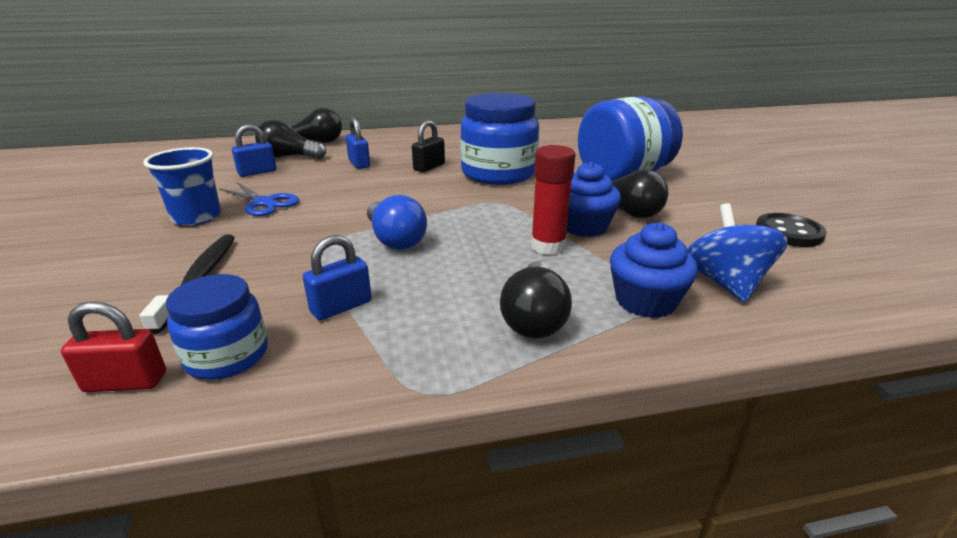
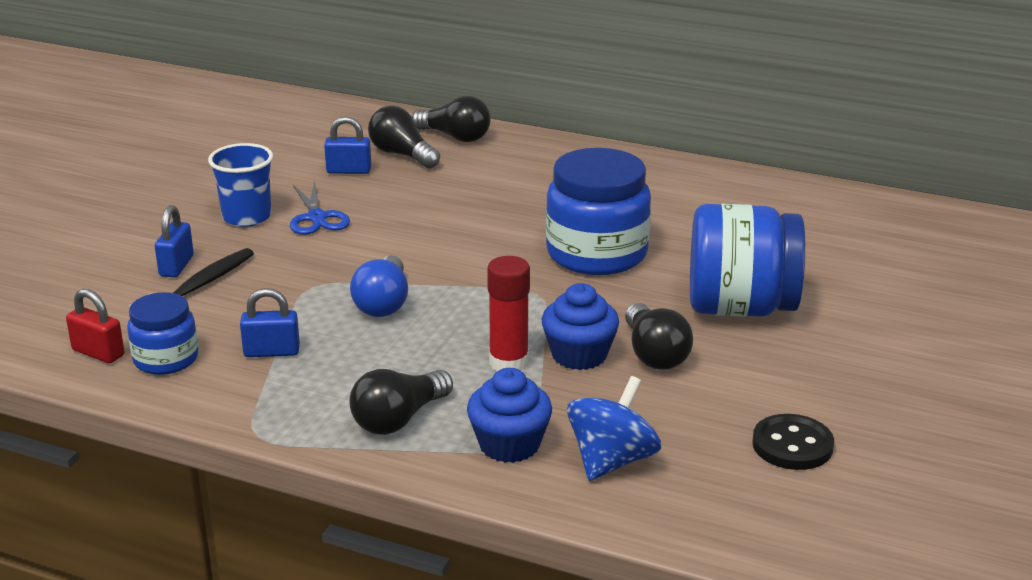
camera: 35 degrees right, 0 degrees up
blue padlock [346,117,370,169] -> blue padlock moved to [155,205,194,277]
black padlock [412,120,445,172] -> none

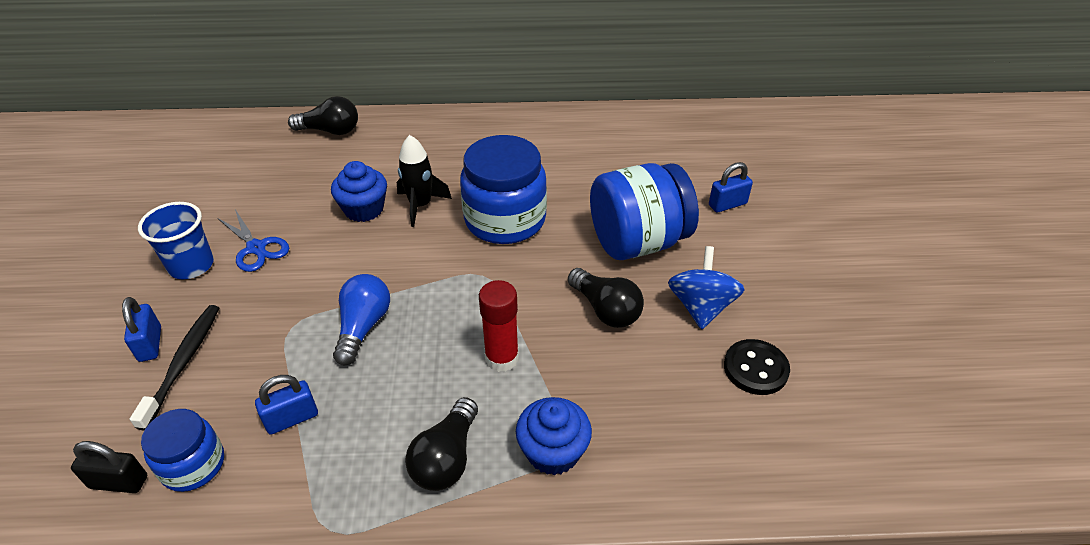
camera: 25 degrees left, 15 degrees up
red padlock [66,289,124,363] -> black padlock [71,441,147,493]
blue padlock [324,116,371,174] -> blue padlock moved to [709,162,753,213]
blue light bulb [350,255,408,317] -> blue light bulb turned 150 degrees counterclockwise [333,274,390,366]
black light bulb [368,106,440,169] -> none
blue cupcake [541,283,619,370] -> blue cupcake moved to [331,161,387,222]
blue spinning top [567,376,661,481] -> blue spinning top moved to [668,246,745,329]
none -> black rocket [397,135,452,227]

